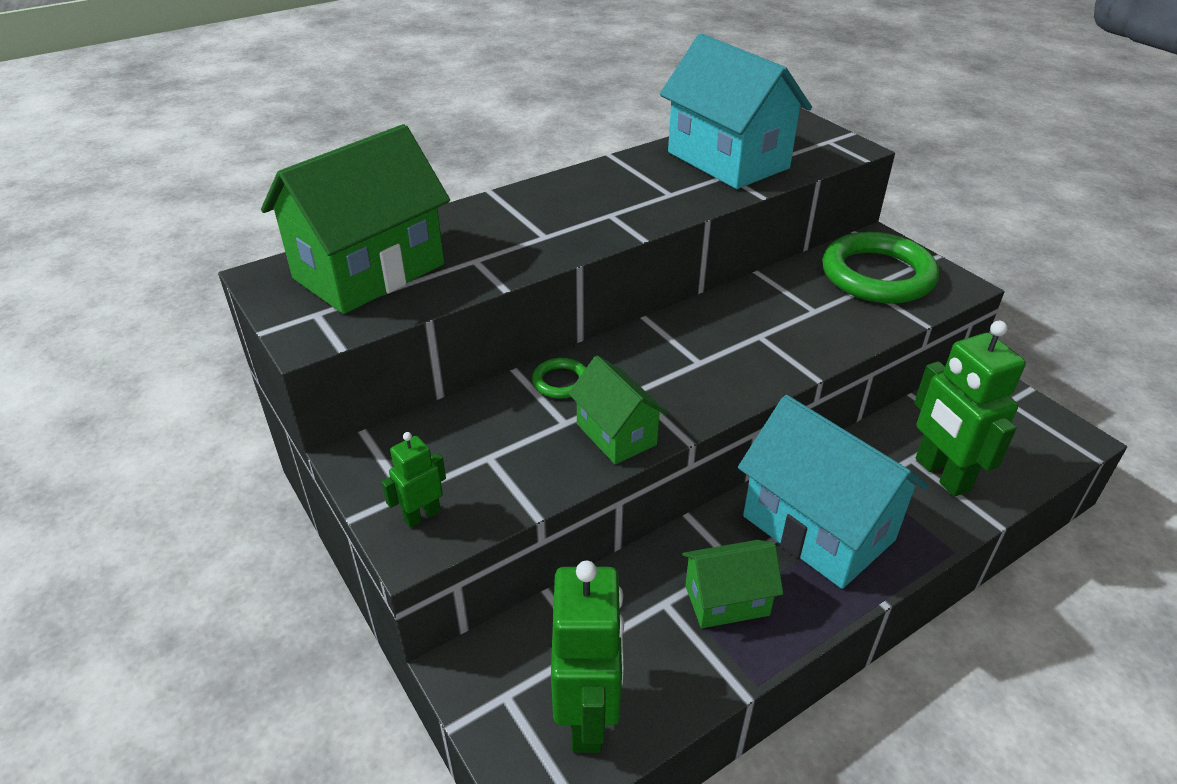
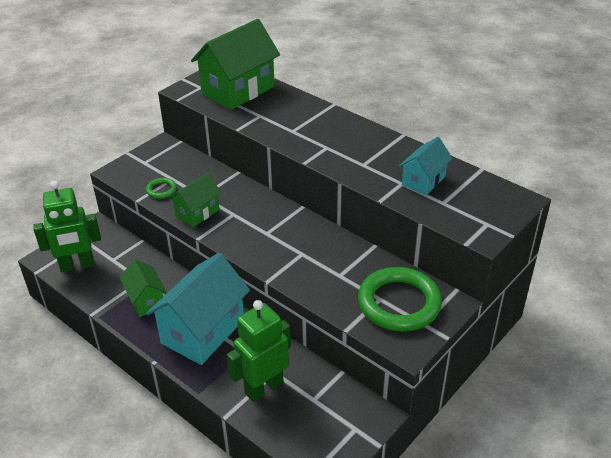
camera: 75 degrees right, 0 degrees up
green house [261,124,450,314] -> green house turned 75 degrees counterclockwise [191,19,280,110]
green robot [381,432,446,528] -> none
green ring [532,358,586,399] -> green ring moved to [146,178,177,199]
turquoise house [660,33,812,189] -> turquoise house [399,137,453,195], size x0.54

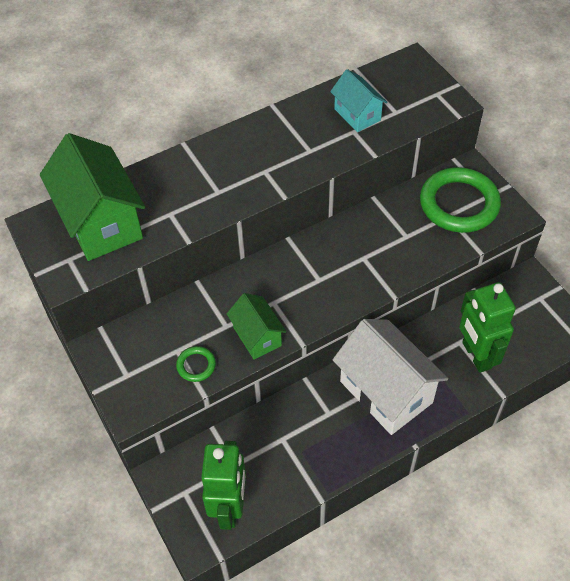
camera: 70 degrees left, 15 degrees up
green house [120,259,166,317] -> none
turquoise house [146,253,250,365] -> white house [333,319,448,435]

